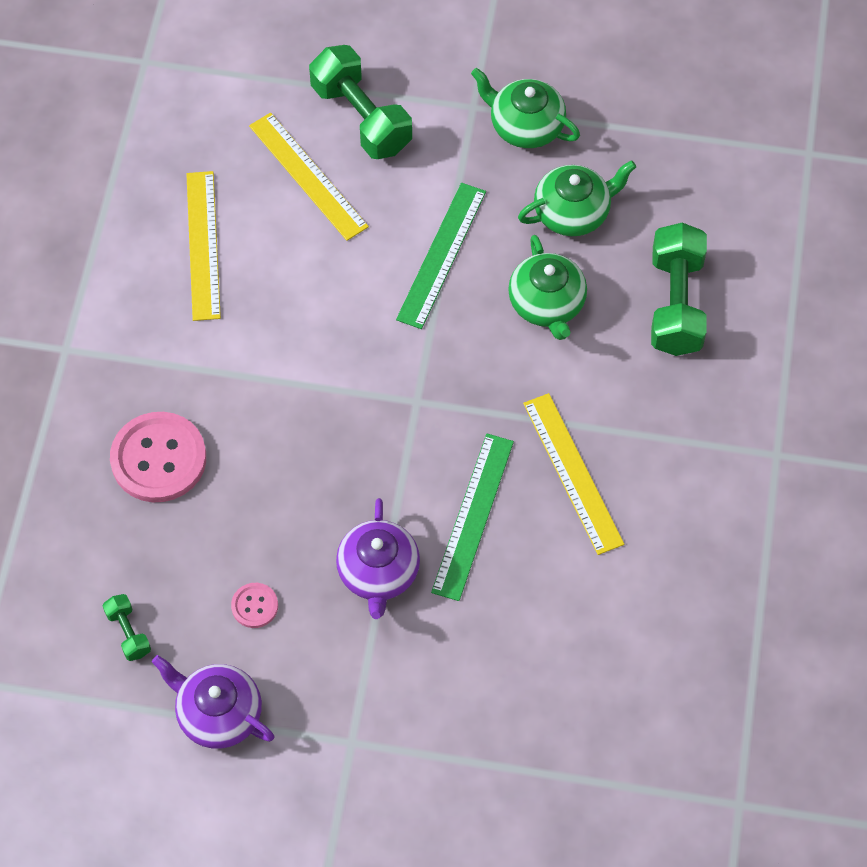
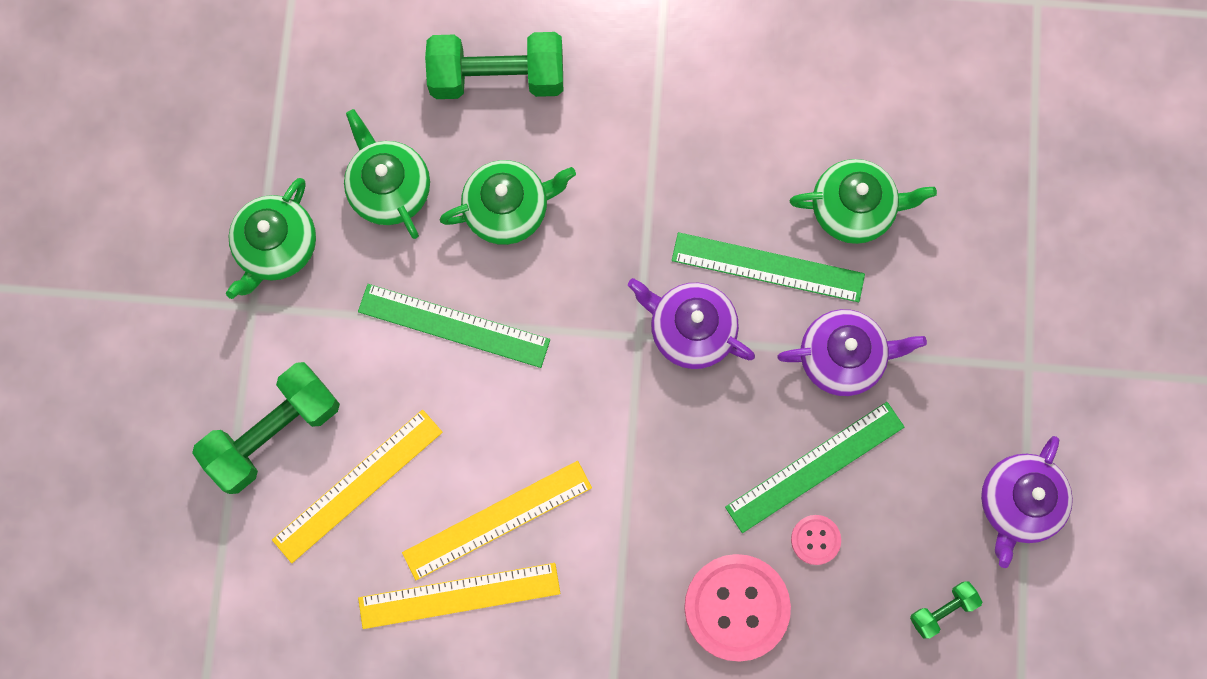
camera: 95 degrees left, 15 degrees up
pink button [231,583,278,628] -> pink button moved to [791,515,841,565]
yellow ruler [523,393,624,555] -> yellow ruler moved to [402,461,592,580]
none -> purple teapot [628,278,755,369]
none -> green ruler [725,402,904,533]
none -> green teapot [790,159,937,244]

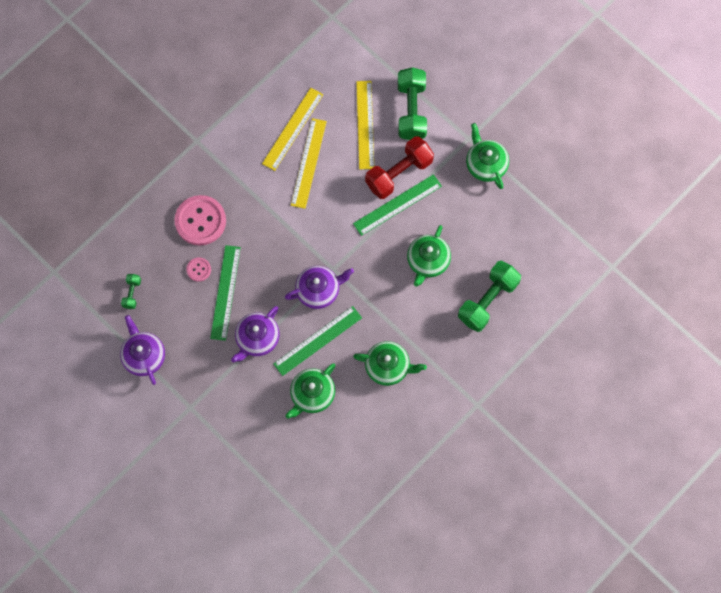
camera: 130 degrees right, 5 degrees down
green teapot [344,109,430,239] -> green teapot moved to [353,341,427,386]
none -> red dumbbell [365,136,434,199]

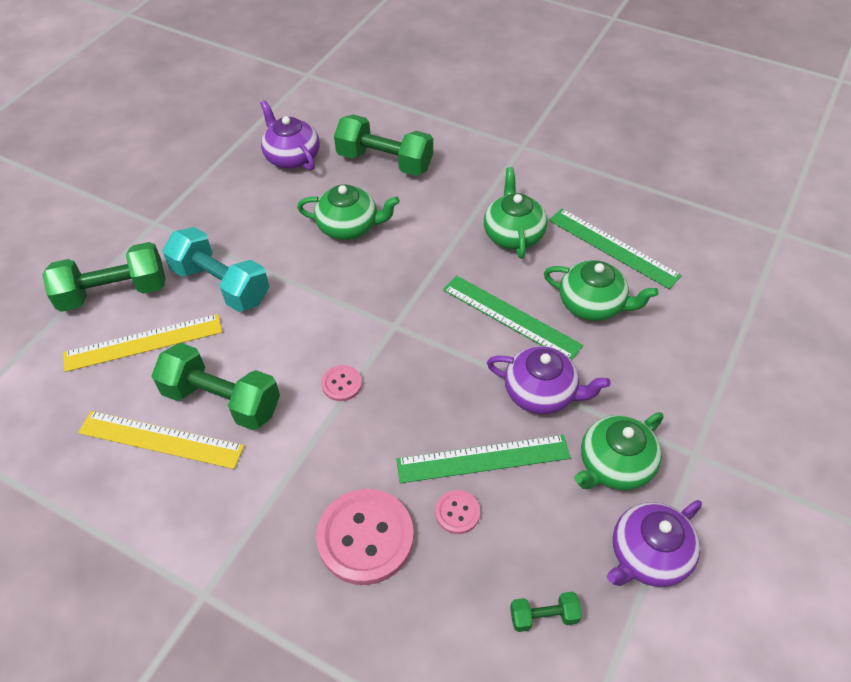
camera: 105 degrees left, 20 degrees down
purple teapot [285,266,354,309] -> purple teapot moved to [260,100,320,171]
yellow ruler [291,118,327,209] -> green dumbbell [152,343,280,430]
green ruler [353,174,442,236] -> green ruler moved to [549,208,682,289]
red dumbbell [365,136,434,199] -> turquoise dumbbell [162,227,269,312]
green teapot [466,123,509,189] -> green teapot moved to [574,412,663,490]
none -> pink button [321,365,362,401]

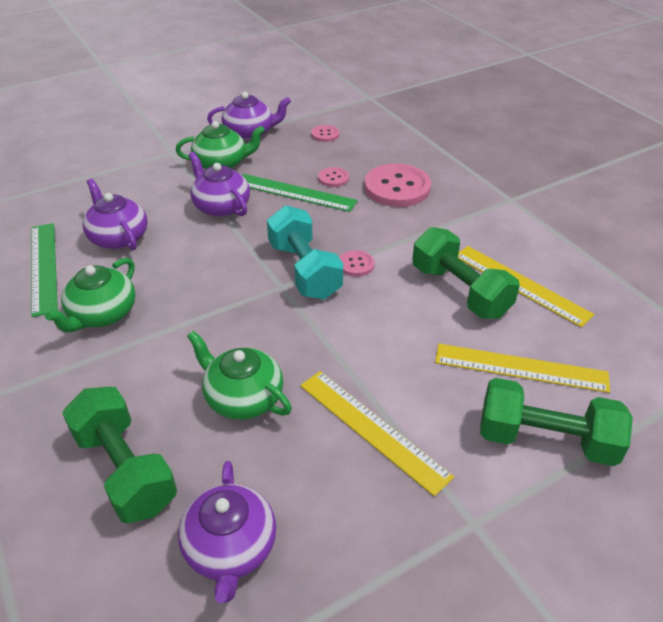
camera: 150 degrees left, 10 degrees down
turquoise dumbbell [162,227,269,312] -> turquoise dumbbell moved to [267,205,343,300]
green ruler [443,275,583,360] -> none
green dumbbell [510,592,582,632] -> pink button [311,125,339,142]
green teapot [544,260,658,321] -> purple teapot [83,179,148,250]
none -> yellow ruler [300,371,454,496]

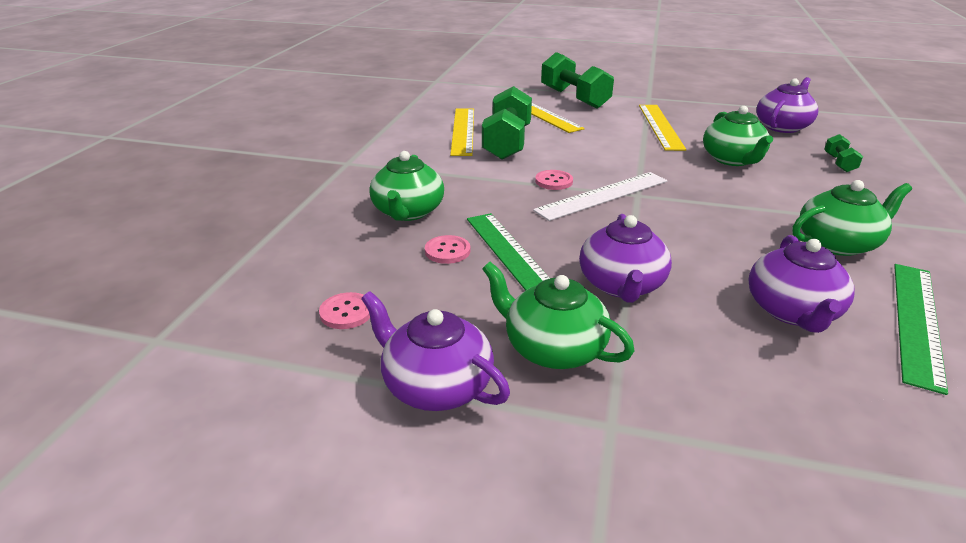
camera: 135 degrees left, 10 degrees down
green dumbbell [62,387,177,524] -> green dumbbell [824,134,863,172], size x0.47
turquoise dumbbell [267,205,343,300] -> white ruler [533,172,668,221]
pink button [364,164,431,207] -> green teapot [369,151,444,221]

